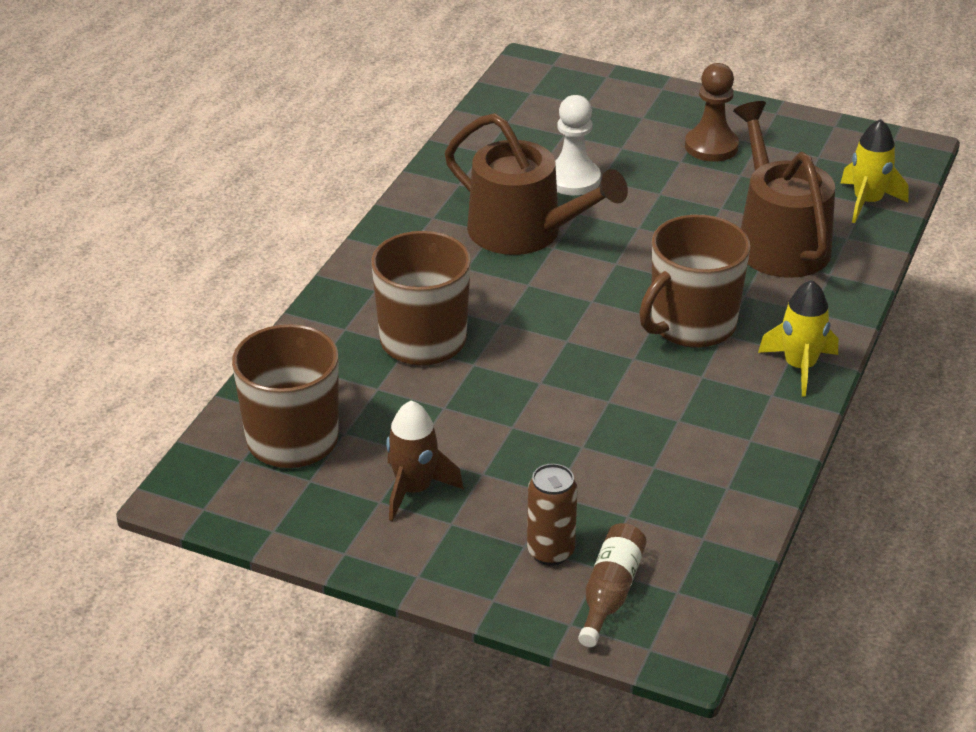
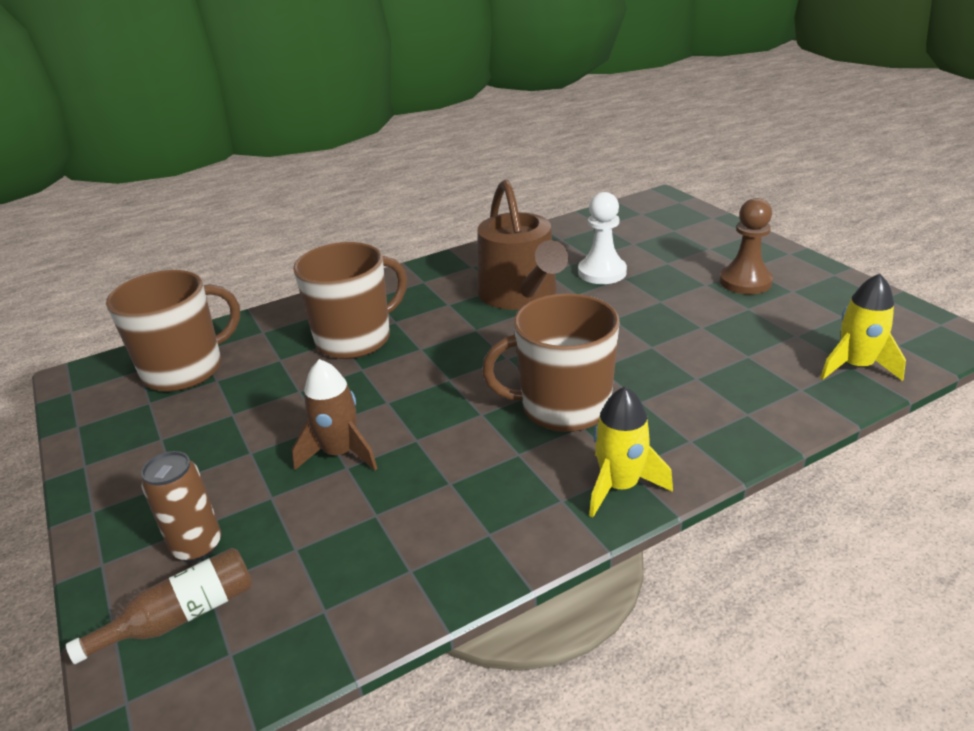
camera: 40 degrees right, 5 degrees down
brown rocket [386,400,463,521] -> brown rocket moved to [292,359,378,471]
brown watering can [733,101,835,278] -> none

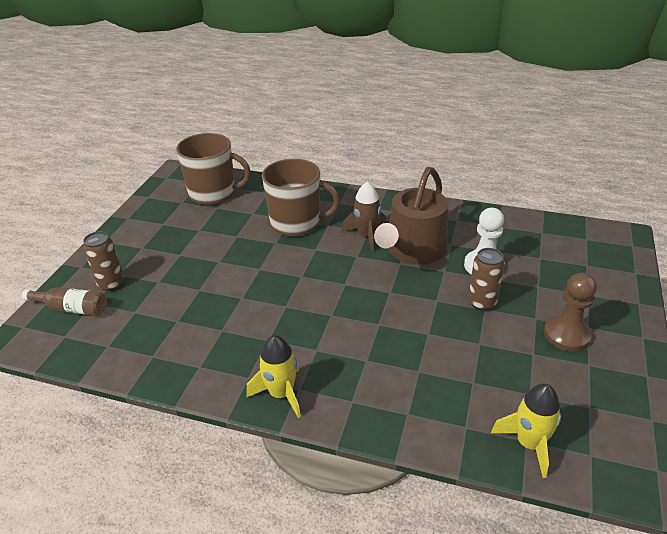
camera: 45 degrees right, 5 degrees up
brown rocket [292,359,378,471] -> brown rocket moved to [342,182,387,252]
brown mug [482,294,620,432] -> none
none -> brown can [468,248,505,311]

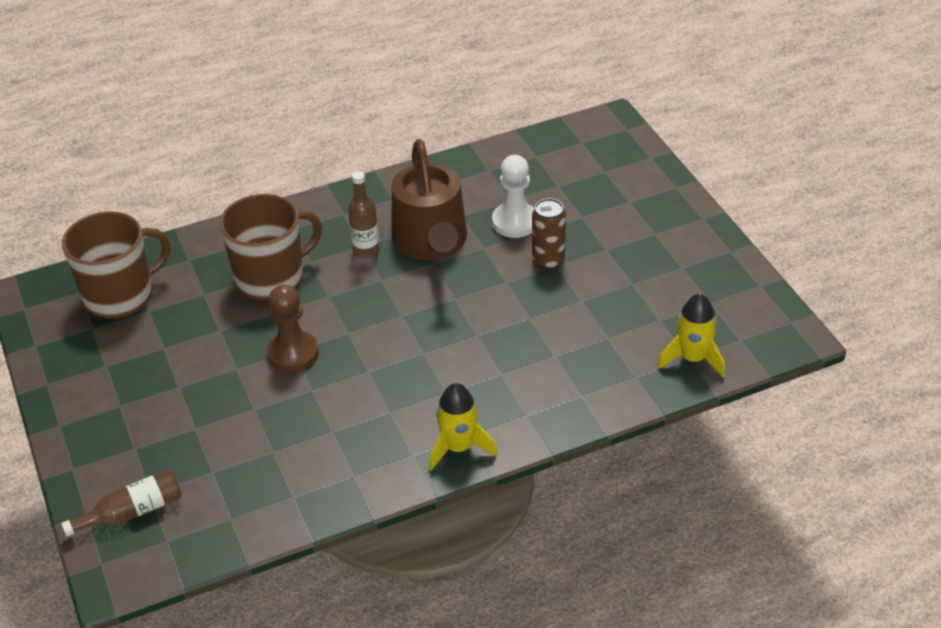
camera: 40 degrees left, 5 degrees up
brown can [83,231,124,291] -> none
brown rocket [342,182,387,252] -> brown bottle [348,171,380,259]
brown pawn [544,273,597,352] -> brown pawn moved to [267,285,319,372]

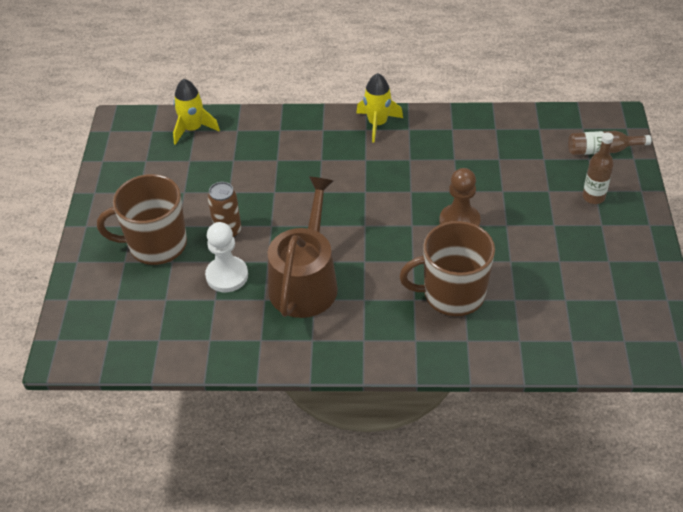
camera: 155 degrees left, 5 degrees up
brown mug [62,211,171,319] -> brown mug moved to [97,174,187,265]
brown bottle [348,171,380,259] -> brown bottle moved to [583,132,614,204]

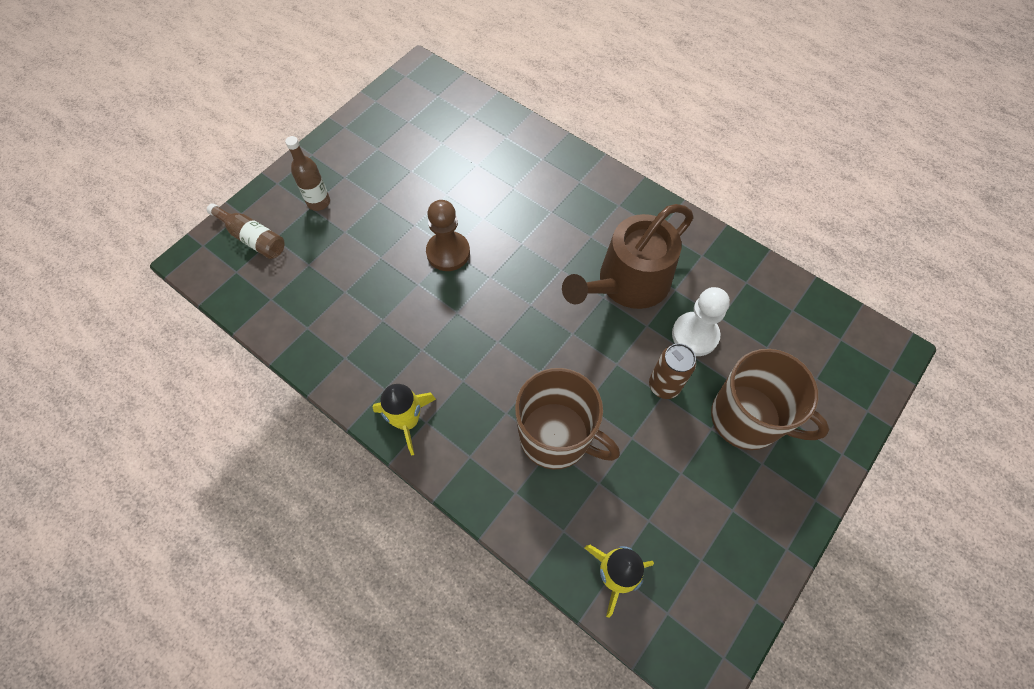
camera: 145 degrees left, 15 degrees up
brown mug [399,221,495,316] -> brown mug moved to [515,368,620,469]

